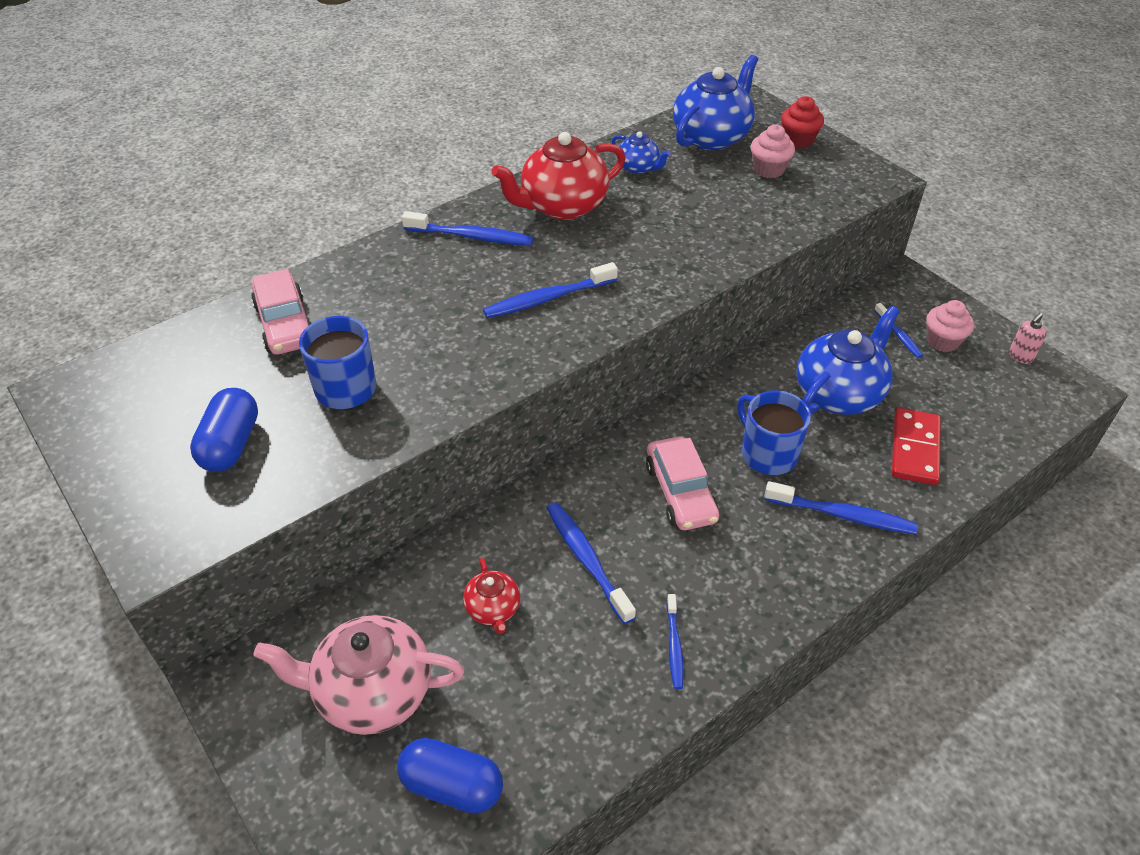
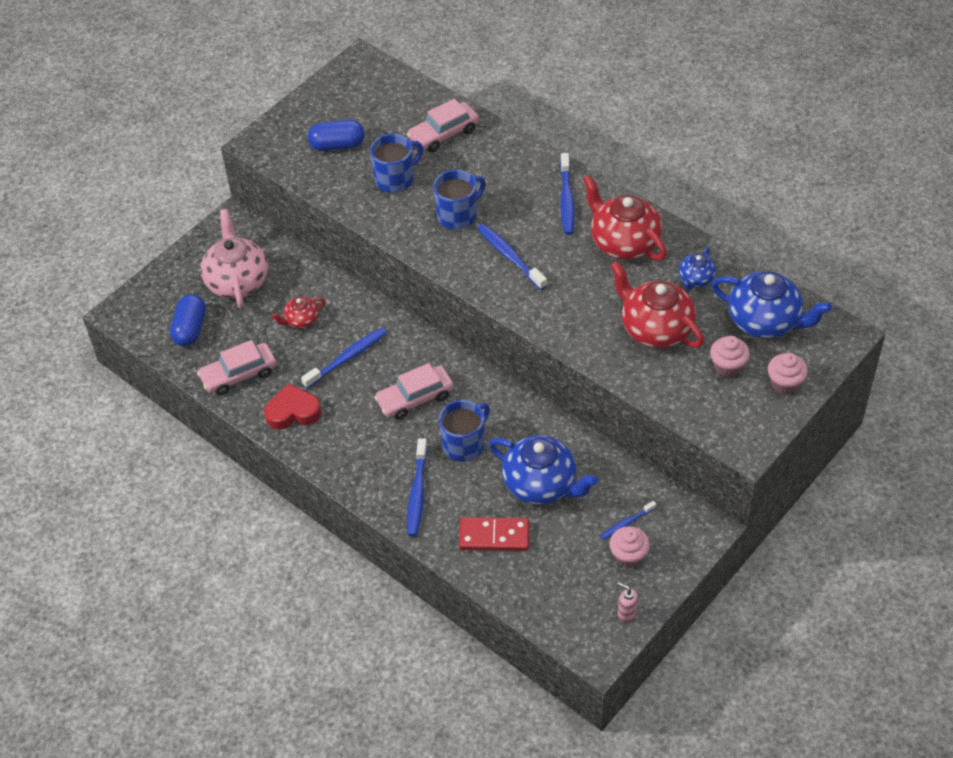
camera: 80 degrees right, 5 degrees up
blue toothbrush [667,594,684,689] -> red heart [264,383,321,430]
red cupcake [781,96,824,149] -> pink cupcake [768,353,808,394]
none -> pink car [197,340,276,395]
none -> blue mug [434,170,486,230]
none -> red teapot [610,261,704,348]

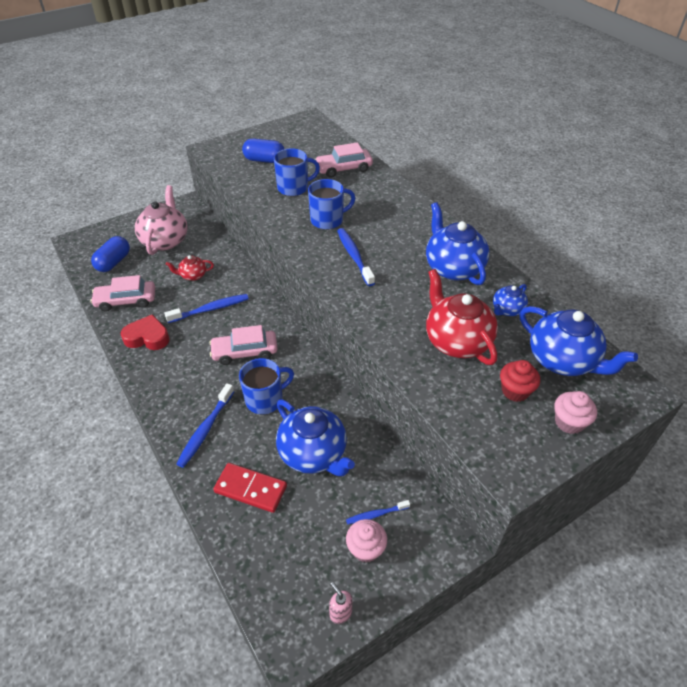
camera: 15 degrees right, 5 degrees down
blue toothbrush [560,153,575,235] -> none
red teapot [583,175,667,261] -> blue teapot [426,202,489,285]
pink cupcake [710,336,750,377] -> red cupcake [500,360,540,402]

